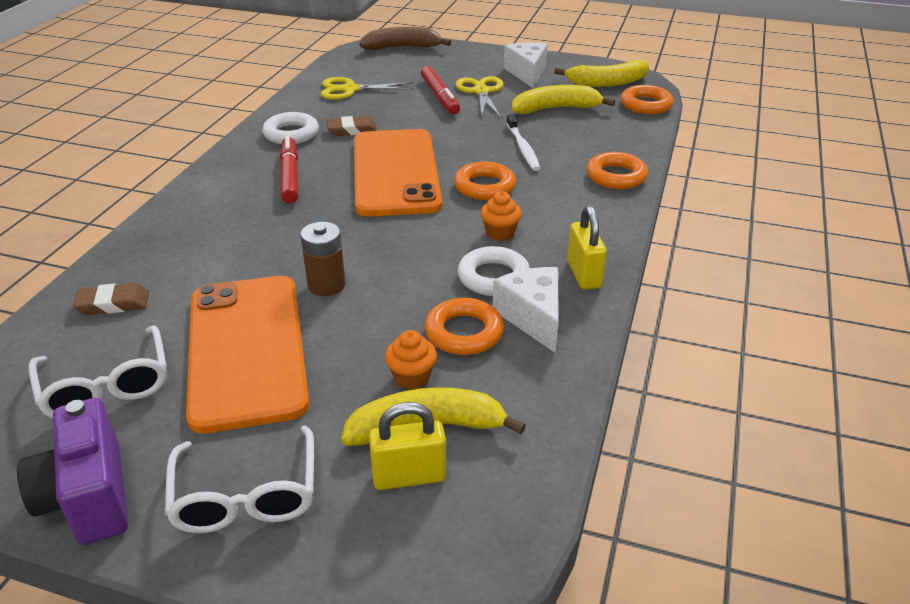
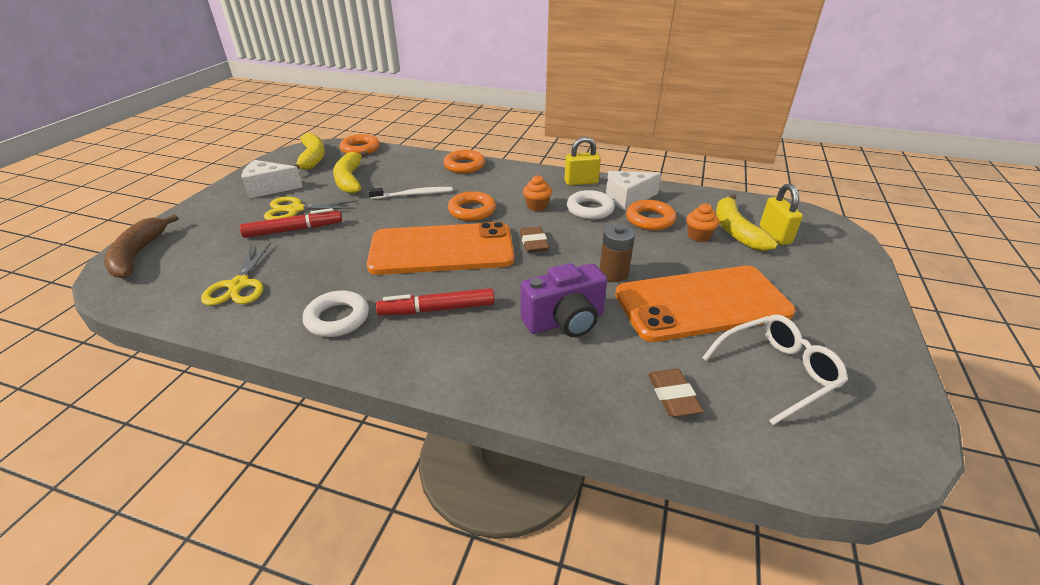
camera: 90 degrees left, 0 degrees up
purple camera [17,398,128,545] -> purple camera moved to [521,263,607,337]
white glasses [165,425,314,533] -> none
brown eraser [327,116,377,136] -> brown eraser moved to [520,226,549,253]

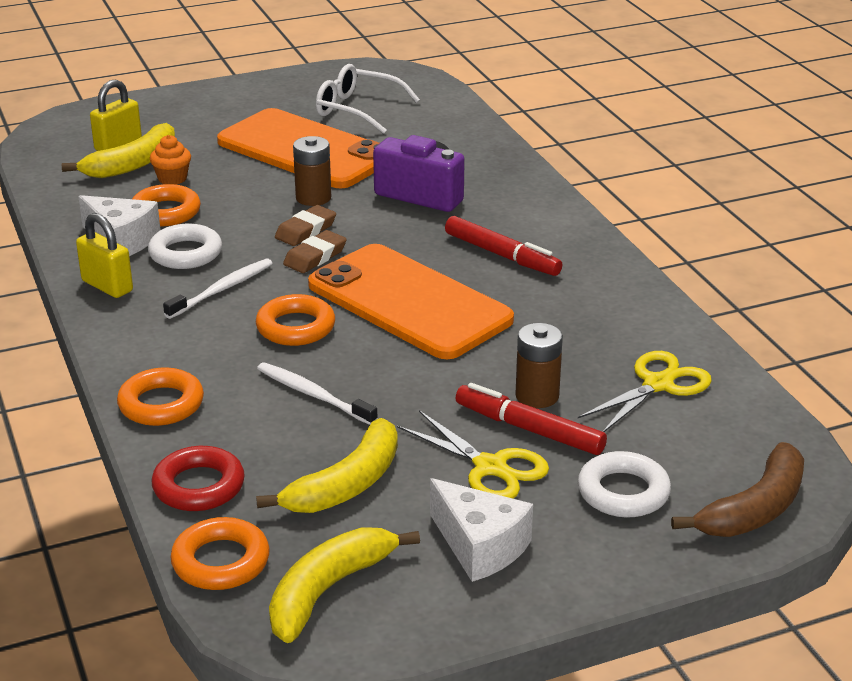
camera: 130 degrees left, 5 degrees down
white ring [303,290,369,337] -> white ring moved to [578,451,671,517]
orange cupcake [523,175,552,211] -> white toothbrush [163,259,273,319]
brown eraser [648,369,703,417] -> brown eraser moved to [275,205,336,246]
none -> red ring [152,446,245,511]
none -> brown battery [515,323,563,408]

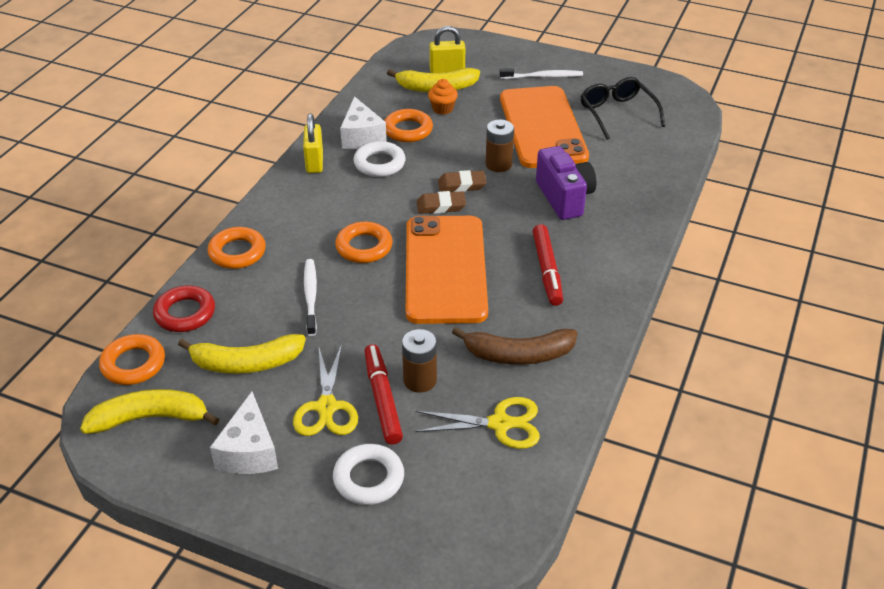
camera: 45 degrees right, 10 degrees up
white toothbrush [163,259,273,319] -> white toothbrush moved to [500,68,583,79]
white glasses [316,64,420,134] -> black glasses [580,77,665,140]
brown banana [671,442,804,537] -> brown banana moved to [452,327,578,365]

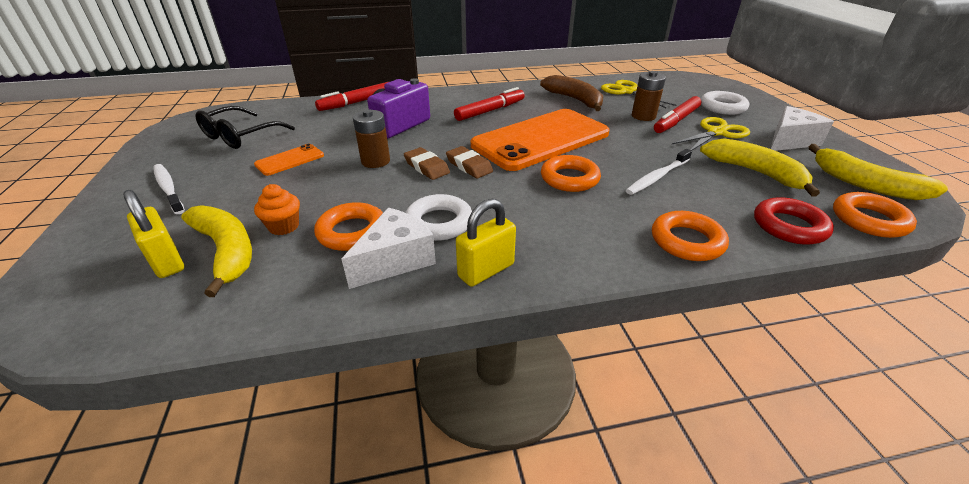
camera: 125 degrees left, 5 degrees down
orange phone [500,86,589,168] -> orange phone [254,144,324,176], size x0.42
none -> red marker [315,82,388,111]

